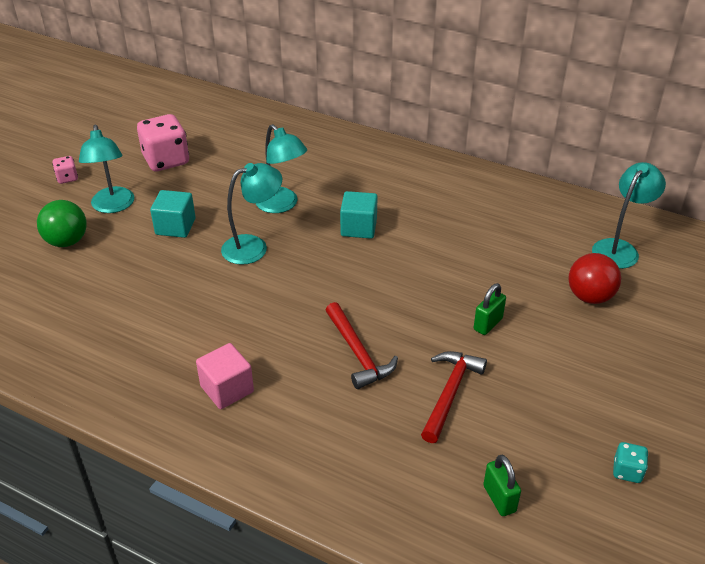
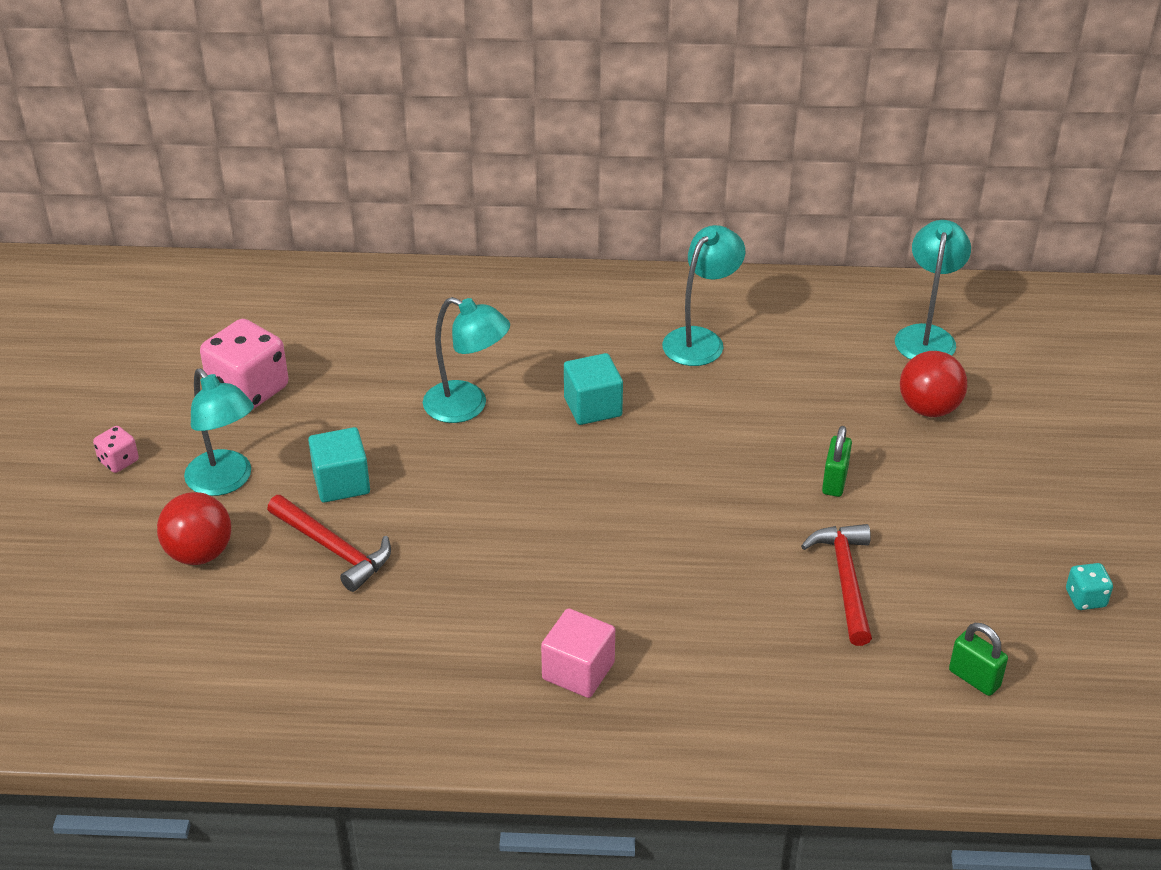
camera: 25 degrees left, 0 degrees up
green ball [37,200,87,247] -> red ball [157,492,231,565]
turquoise lamp [221,163,282,265] -> turquoise lamp moved to [662,225,745,366]
red hammer [325,302,398,389] -> red hammer moved to [267,495,391,592]

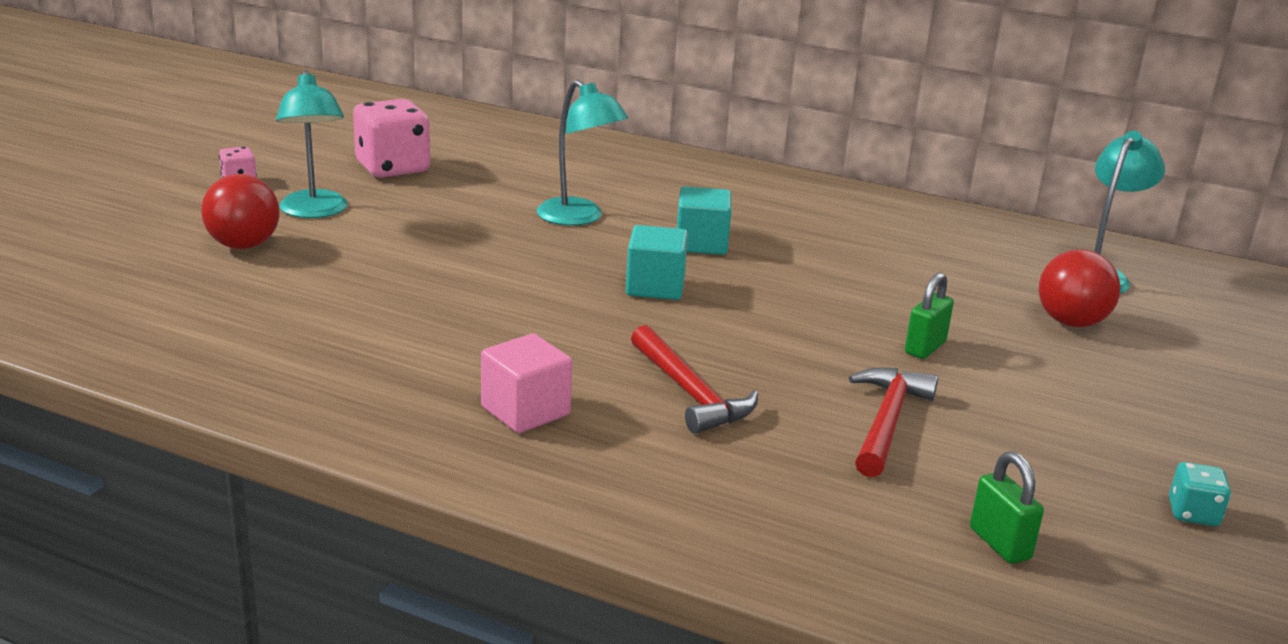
camera: 20 degrees right, 15 degrees down
red hammer [267,495,391,592] -> red hammer moved to [631,325,758,434]
turquoise cube [308,427,370,503] -> turquoise cube moved to [626,225,688,300]
turquoise lamp [662,225,745,366] -> none

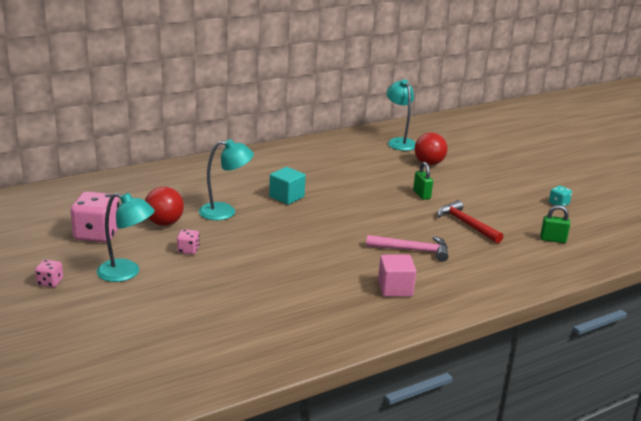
camera: 55 degrees left, 0 degrees up
red ball [201,174,280,249] -> red ball moved to [145,187,184,226]
turquoise cube [626,225,688,300] -> none
red hammer [631,325,758,434] -> pink hammer [366,235,448,262]
none -> pink dice [177,229,200,254]

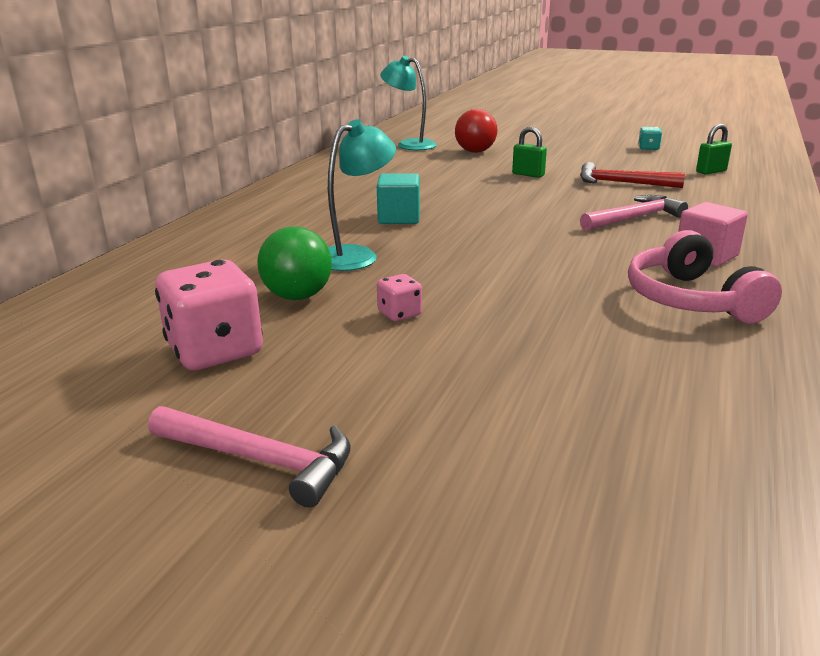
camera: 35 degrees left, 0 degrees up
pink dice [35,259,63,287] -> pink hammer [148,406,351,508]
turquoise lamp [96,193,155,282] -> none
red ball [145,187,184,226] -> green ball [257,227,332,300]
none -> pink headphones [628,230,782,323]

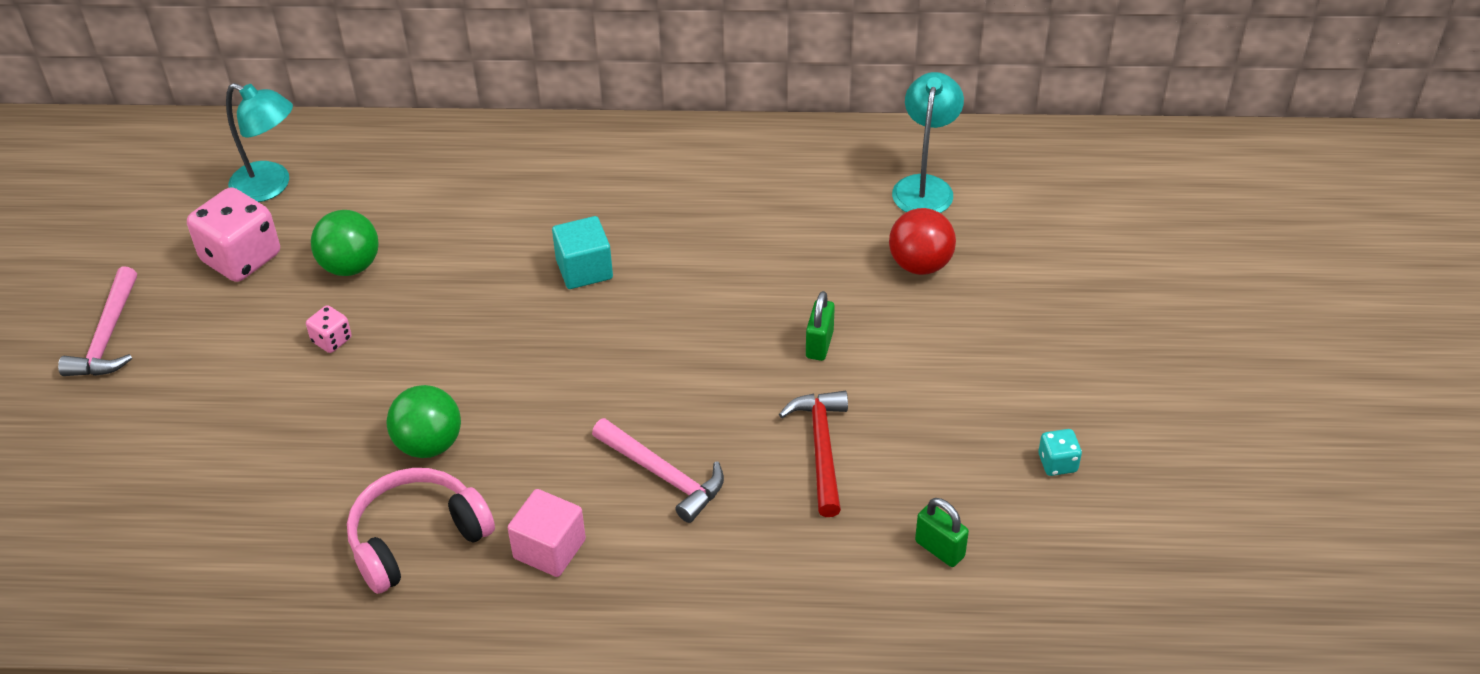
camera: 70 degrees right, 20 degrees up
turquoise lamp [328,119,396,271] -> turquoise lamp moved to [226,83,293,202]
none -> green ball [387,385,461,458]

